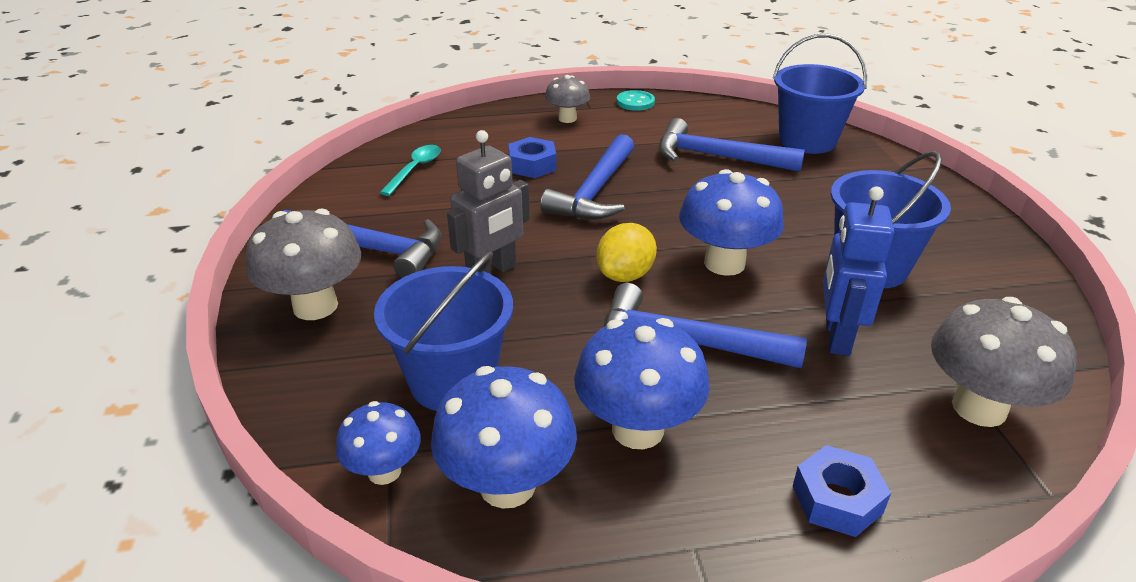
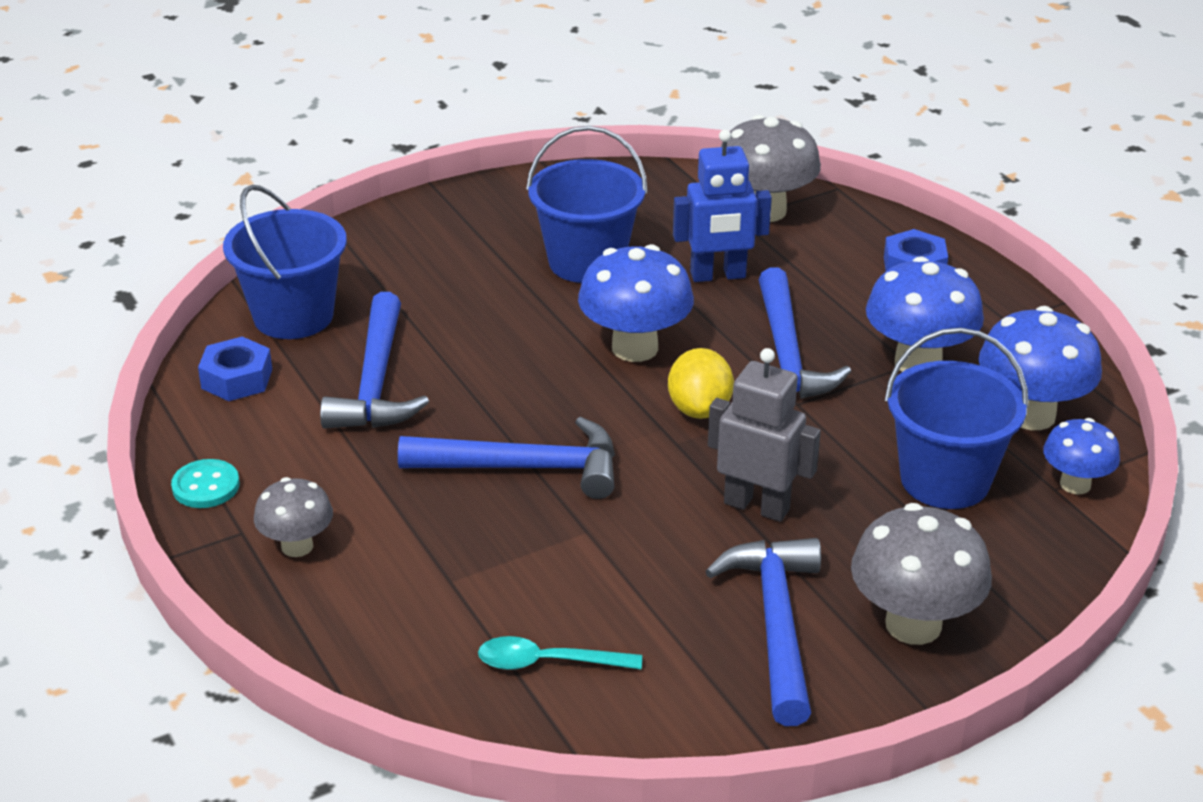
camera: 110 degrees left, 0 degrees up
blue nut [508,137,556,178] -> blue nut moved to [198,337,272,401]
yellow lemon [596,223,657,282] -> yellow lemon turned 75 degrees clockwise [668,348,734,419]

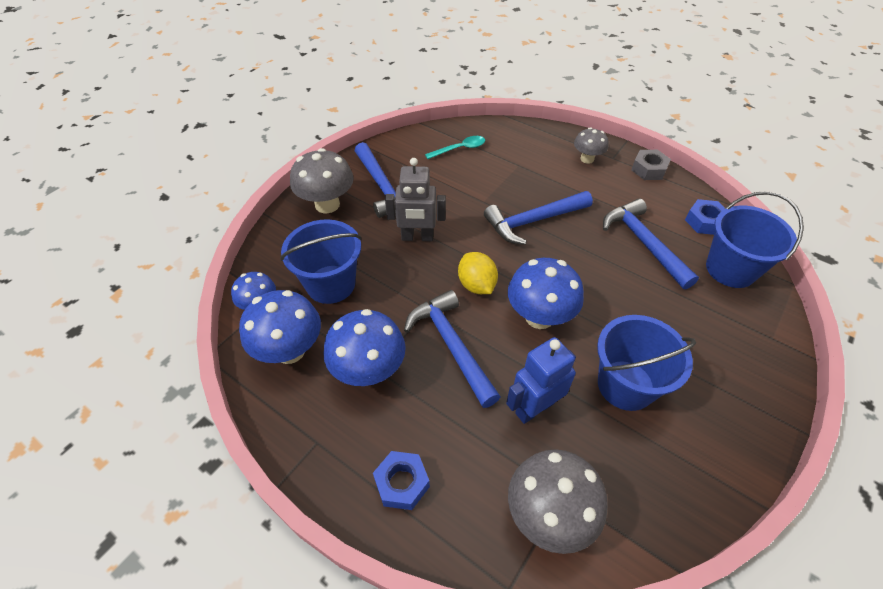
camera: 155 degrees right, 15 degrees up
turquoise button [171,459,240,508] -> grey nut [631,150,671,180]

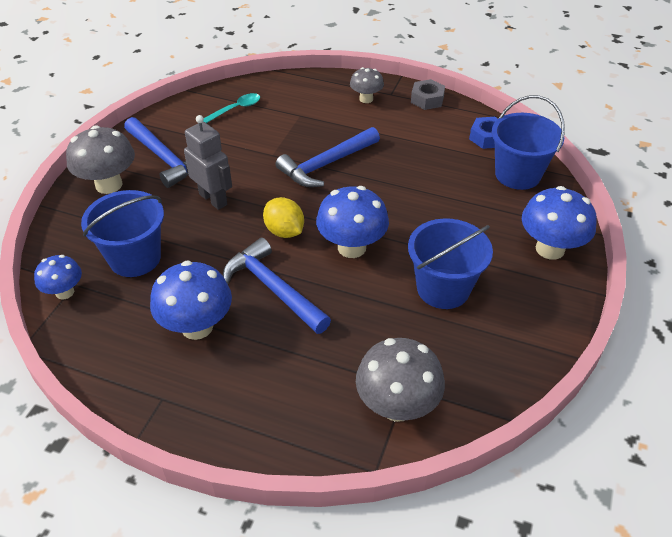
camera: 15 degrees left, 5 degrees down
blue mushroom [239,290,321,364] -> blue mushroom moved to [522,186,597,260]
blue nut [373,451,430,510] -> none
grey robot [385,158,446,241] -> grey robot turned 120 degrees counterclockwise [184,115,232,210]
blue robot [506,337,576,424] -> none
blue hammer [603,199,699,289] -> none

